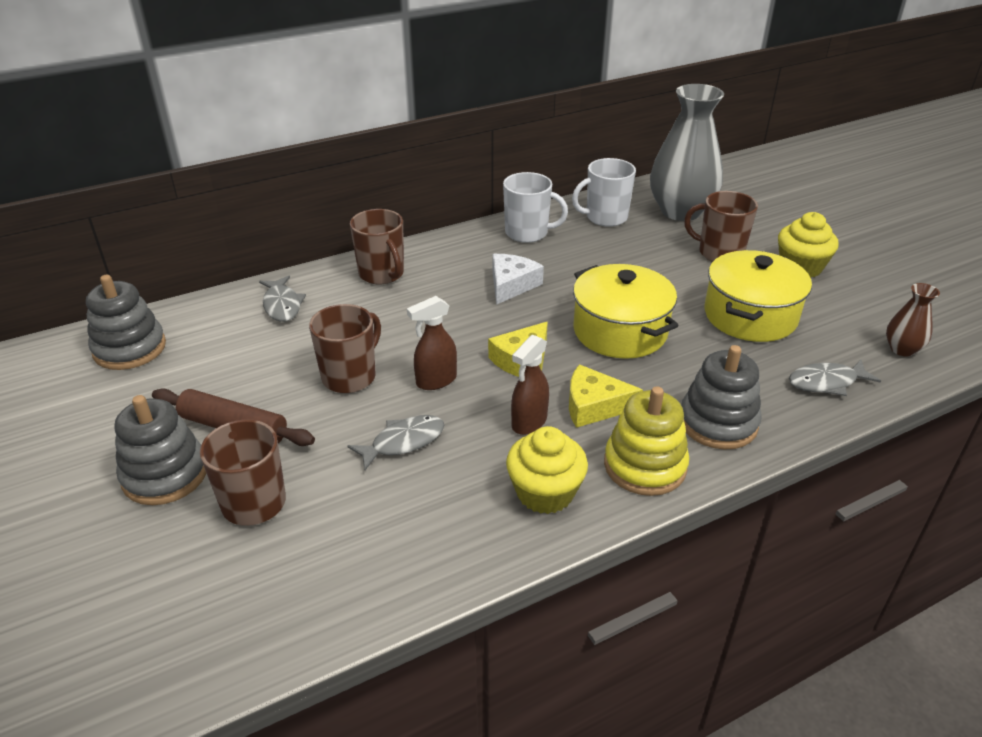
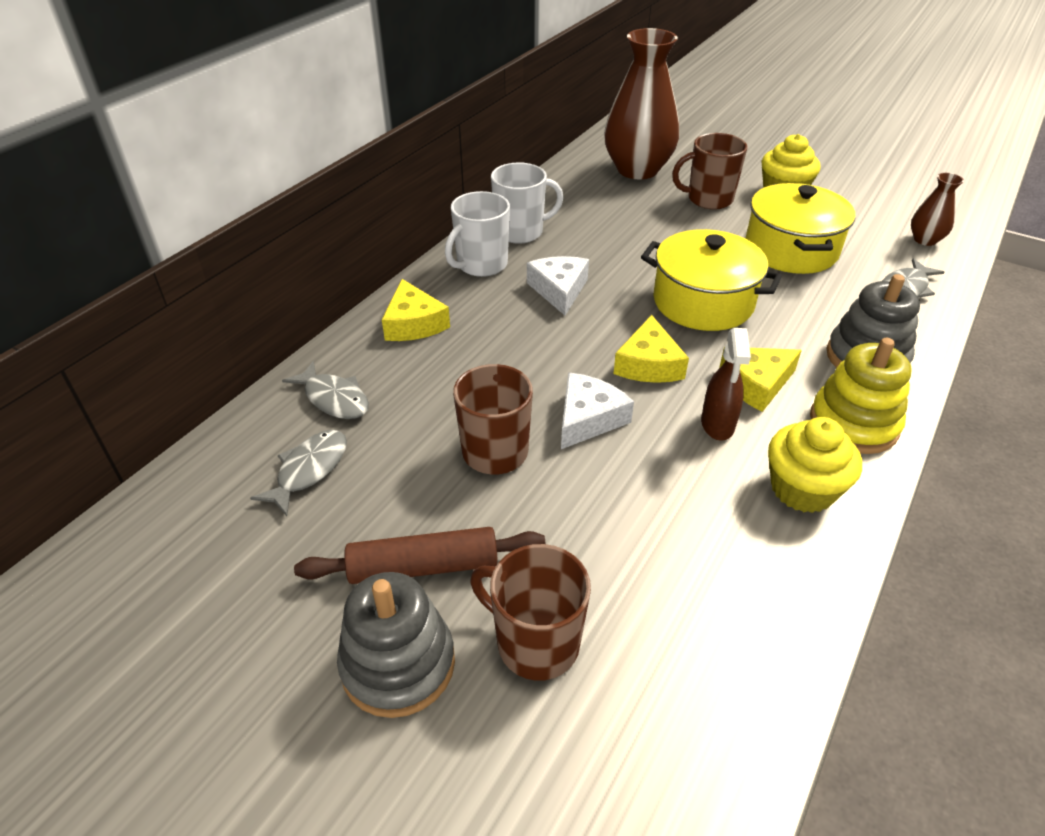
camera: 30 degrees left, 5 degrees up
grey stacking toy [86,275,166,370] -> none
grey fish [347,415,444,470] -> grey fish moved to [250,430,347,516]
brown mug [350,209,404,284] -> yellow cheese [382,279,450,341]
brown spray bottle [407,296,457,390] -> white cheese [561,373,634,449]
white mug [572,158,636,227] -> white mug moved to [445,191,510,277]
grey vase [650,84,724,221] -> brown vase [604,28,679,179]

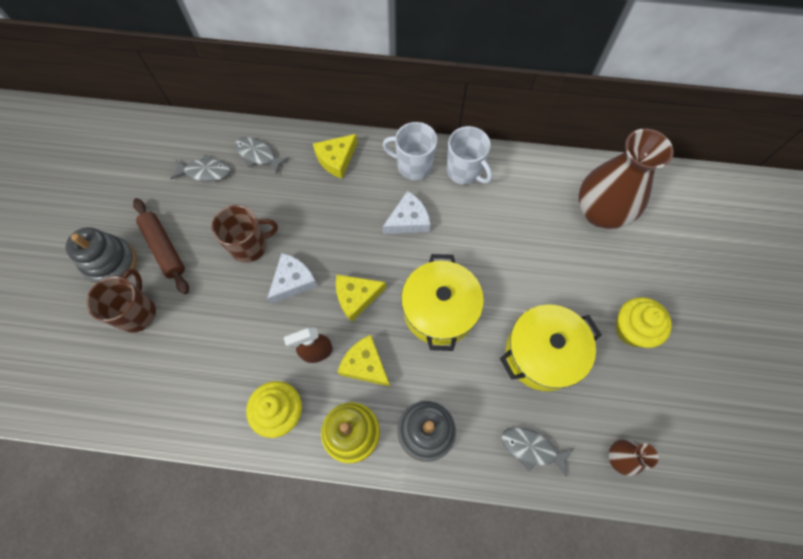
camera: 65 degrees right, 25 degrees up
grey fish [282,361,369,419] -> grey fish turned 105 degrees clockwise [235,137,289,175]
white cheese [561,373,634,449] -> white cheese turned 60 degrees counterclockwise [267,253,318,304]
brown mug [672,133,748,209] -> none

